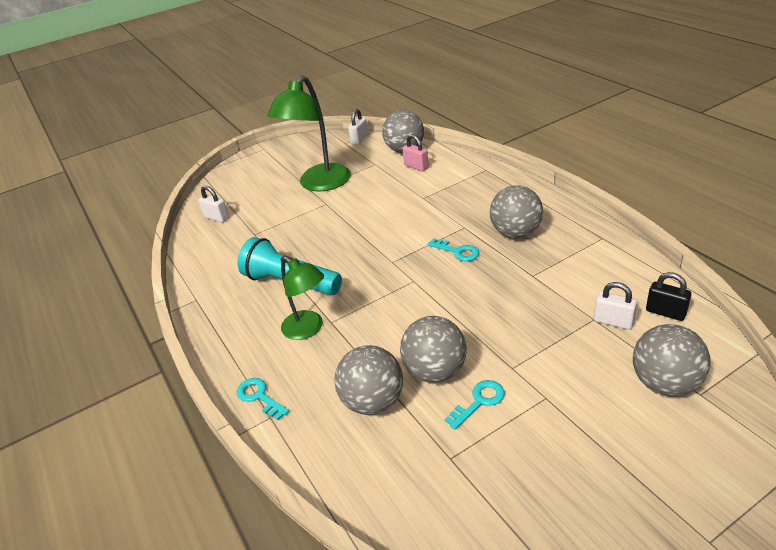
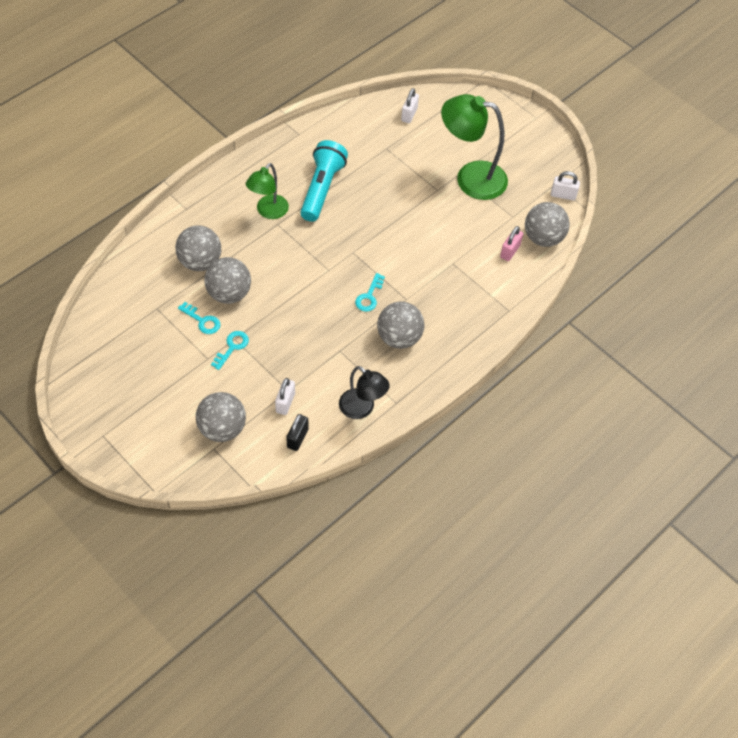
camera: 70 degrees right, 20 degrees up
turquoise key [237,378,289,420] -> turquoise key moved to [211,331,249,370]
none -> black lamp [339,366,390,419]

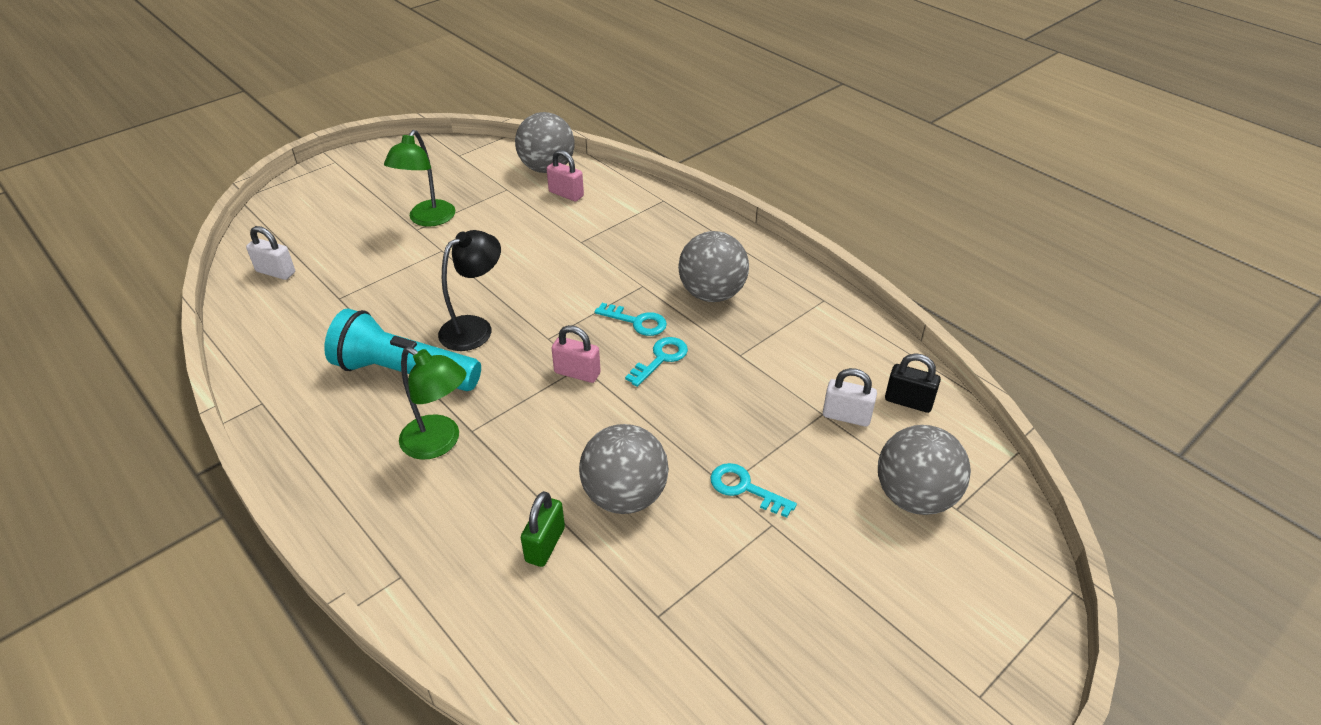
camera: 85 degrees left, 15 degrees down
grey ball [175,225,221,271] -> green padlock [521,491,565,567]
turquoise key [178,302,220,334] -> turquoise key moved to [625,337,688,387]
black lamp [339,366,390,419] -> black lamp moved to [438,230,501,351]
green lamp [441,94,508,200] -> green lamp [384,130,455,227], size x0.61
white padlock [551,171,580,201] -> none
none -> pink padlock [551,325,601,383]

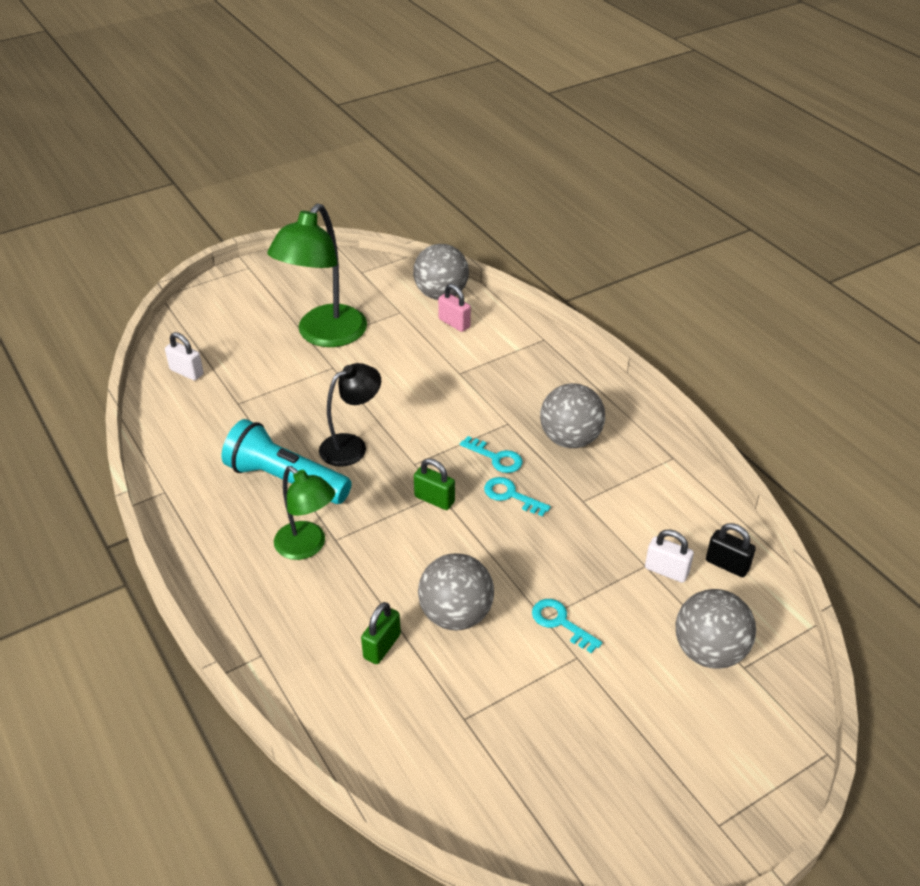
camera: 10 degrees right, 0 degrees up
green lamp [384,130,455,227] -> green lamp [267,203,367,347], size x1.64
pink padlock [551,325,601,383] -> green padlock [414,458,455,510]
turquoise key [625,337,688,387] -> turquoise key turned 105 degrees counterclockwise [484,477,551,517]

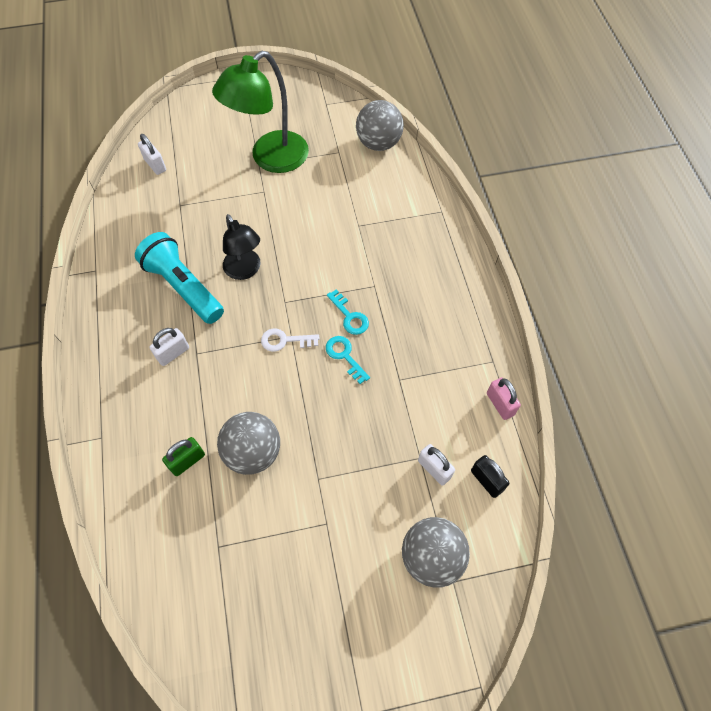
camera: 20 degrees right, 20 degrees up
green lamp [274,466,335,560] -> white padlock [150,328,189,366]
black lamp [319,363,381,466] -> black lamp turned 75 degrees clockwise [223,214,261,280]
green padlock [414,458,455,510] -> white key [261,328,319,352]
pink padlock [438,284,471,332] -> pink padlock moved to [487,377,521,420]
turquoise key [532,599,602,653] -> none
grey ball [540,383,605,448] -> none

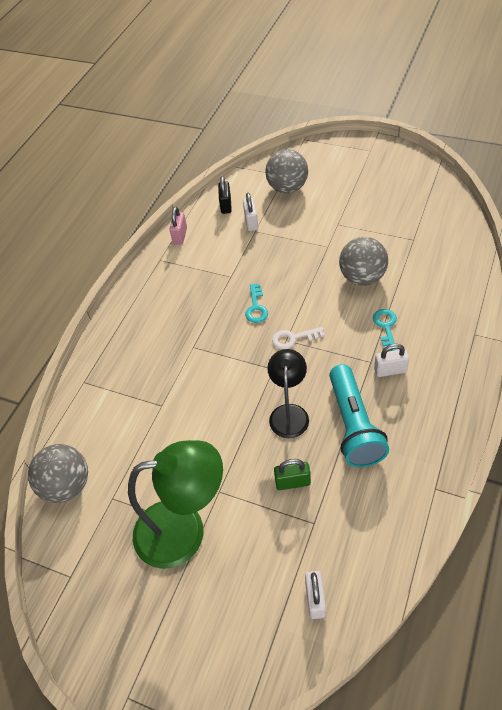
camera: 140 degrees left, 10 degrees down
green padlock [162,437,205,476] -> green padlock moved to [274,459,311,490]
white key [261,328,319,352] -> white key turned 135 degrees clockwise [272,327,325,349]
turquoise key [327,290,369,335] -> turquoise key moved to [373,309,397,351]

